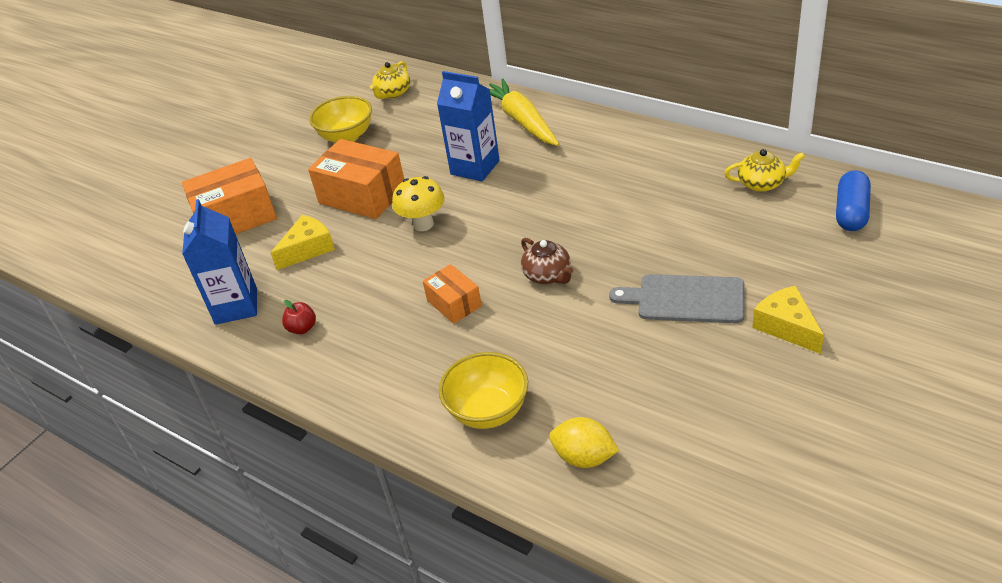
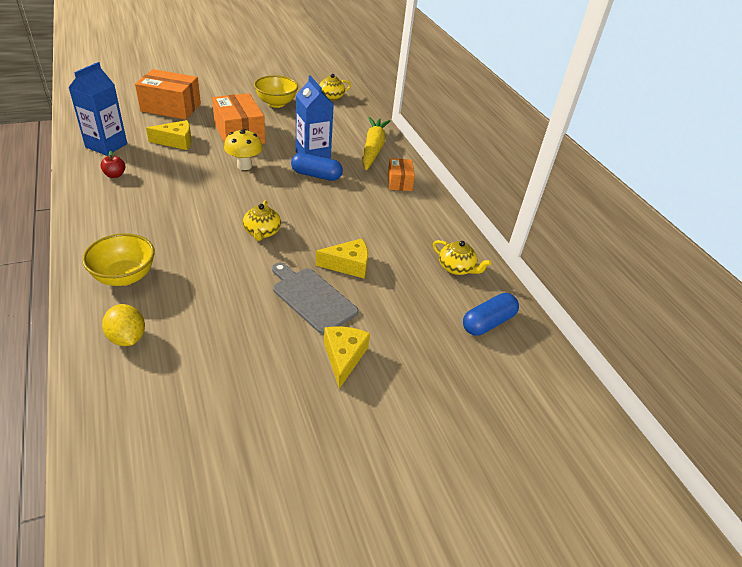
camera: 25 degrees right, 0 degrees up
orange box [423,264,482,324] -> orange box moved to [388,158,415,191]
brown teapot [521,238,573,284] -> yellow teapot [243,200,281,241]
none -> blue capsule [291,153,343,181]
none -> yellow cheese [316,238,368,278]

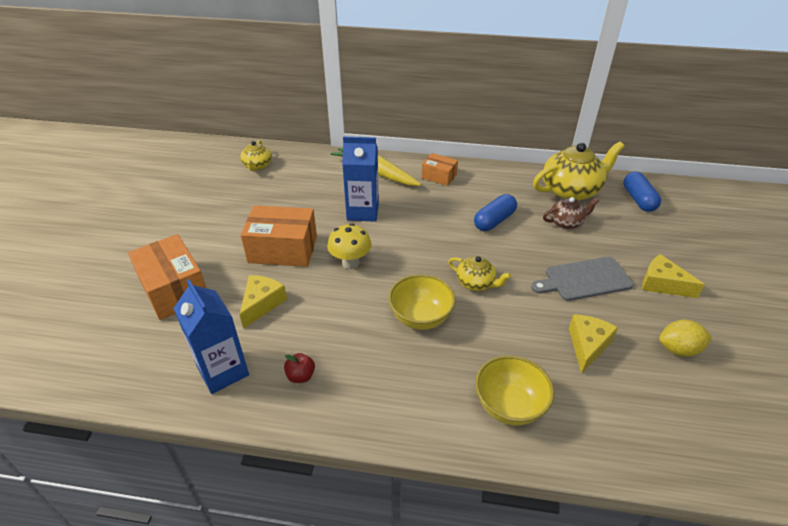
camera: 55 degrees left, 0 degrees up
yellow lemon [102,304,145,346] -> yellow lemon moved to [659,320,712,357]
orange box [135,69,201,120] -> orange box turned 75 degrees counterclockwise [128,234,206,320]
yellow bowl [254,75,298,108] -> yellow bowl moved to [388,274,456,330]
blue capsule [291,153,343,181] -> blue capsule moved to [474,194,517,231]
yellow cheese [316,238,368,278] -> yellow cheese moved to [569,314,618,374]
yellow teapot [433,240,491,275] -> yellow teapot [533,142,624,200], size x1.86
none -> brown teapot [543,197,599,229]

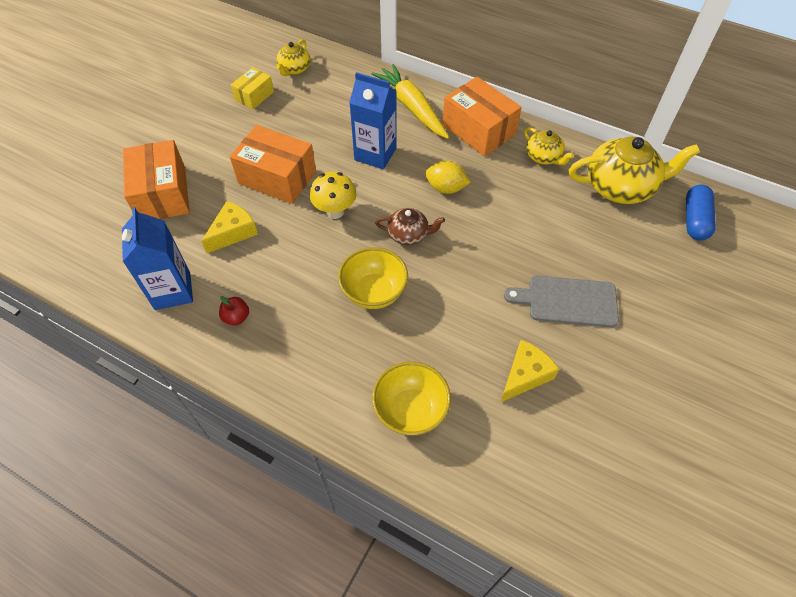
camera: 20 degrees right, 15 degrees up
orange box [422,153,458,186] -> orange box [442,77,522,156], size x1.78
yellow teapot [448,256,511,291] -> yellow teapot moved to [524,127,574,165]
blue capsule [474,194,517,231] -> none
brown teapot [543,197,599,229] -> brown teapot moved to [375,208,445,245]
yellow cheese [642,254,705,298] -> none
yellow lemon [659,320,712,357] -> yellow lemon moved to [425,161,471,194]
none -> yellow box [231,67,274,109]

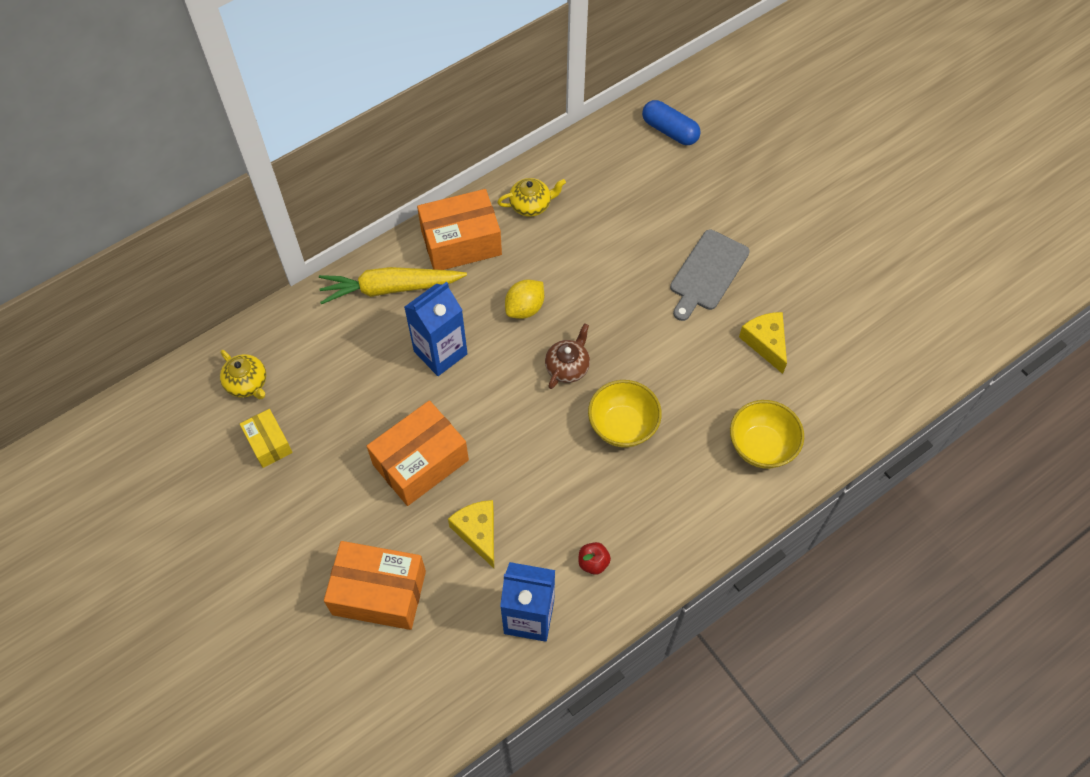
camera: 65 degrees left, 5 degrees up
yellow mushroom [310,172,356,219] -> none
yellow teapot [569,136,700,204] -> none

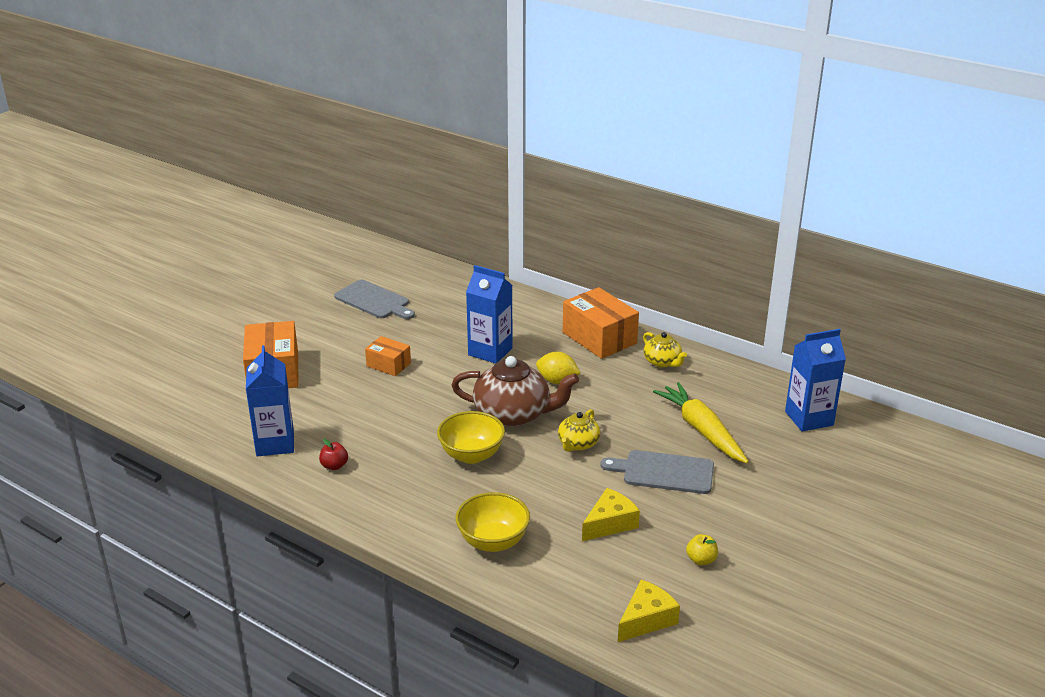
camera: 70 degrees right, 30 degrees down
yellow teapot [220,350,266,399] -> yellow teapot moved to [558,409,600,452]
yellow box [240,409,293,468] -> grey cutting board [334,280,415,319]
yellow carrot [319,267,467,304] -> yellow carrot moved to [653,382,749,463]
orange box [367,400,469,506] -> orange box [365,336,411,376], size x0.56
yellow cheese [448,500,494,568] -> yellow cheese moved to [618,580,680,642]
brown teapot [545,323,590,389] -> brown teapot [451,356,579,427], size x1.86
blue capsule [642,100,701,145] -> blue carton [785,329,846,432]
none -> yellow apple [686,534,718,565]

